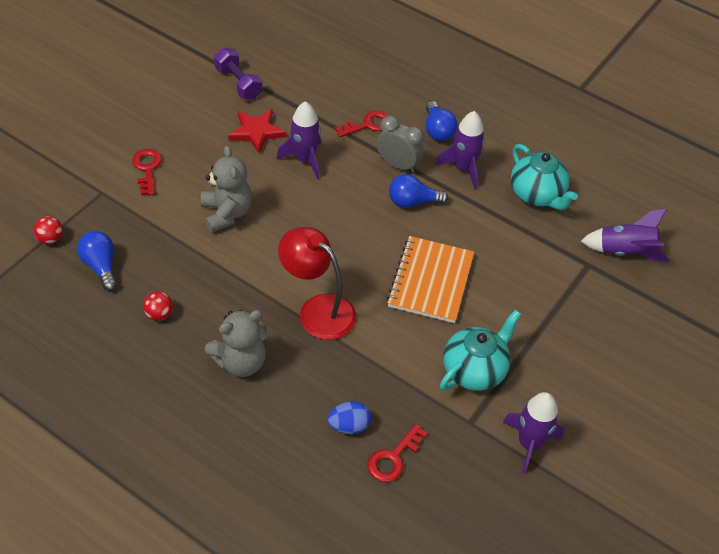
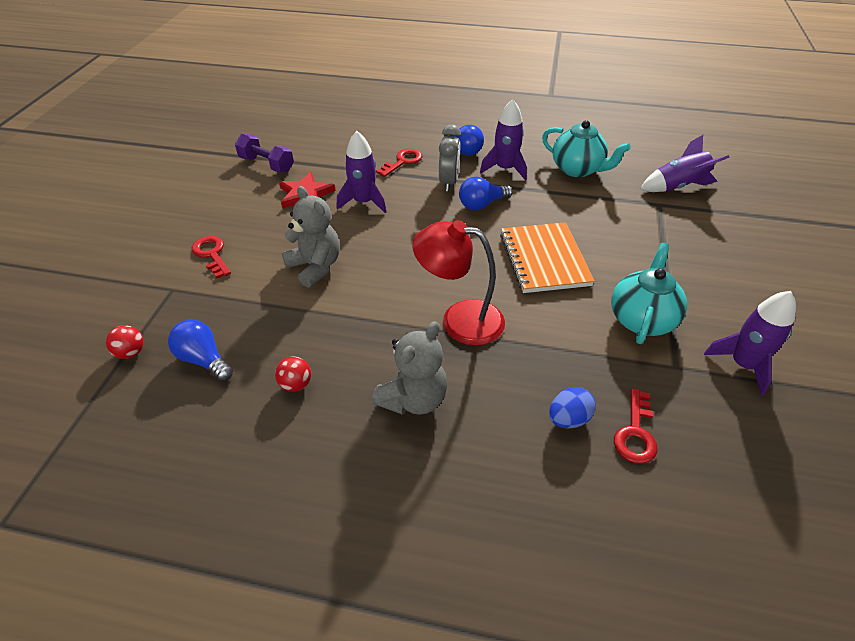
camera: 20 degrees left, 5 degrees down
grey clock [377,116,424,173] -> grey clock turned 90 degrees clockwise [439,124,461,191]

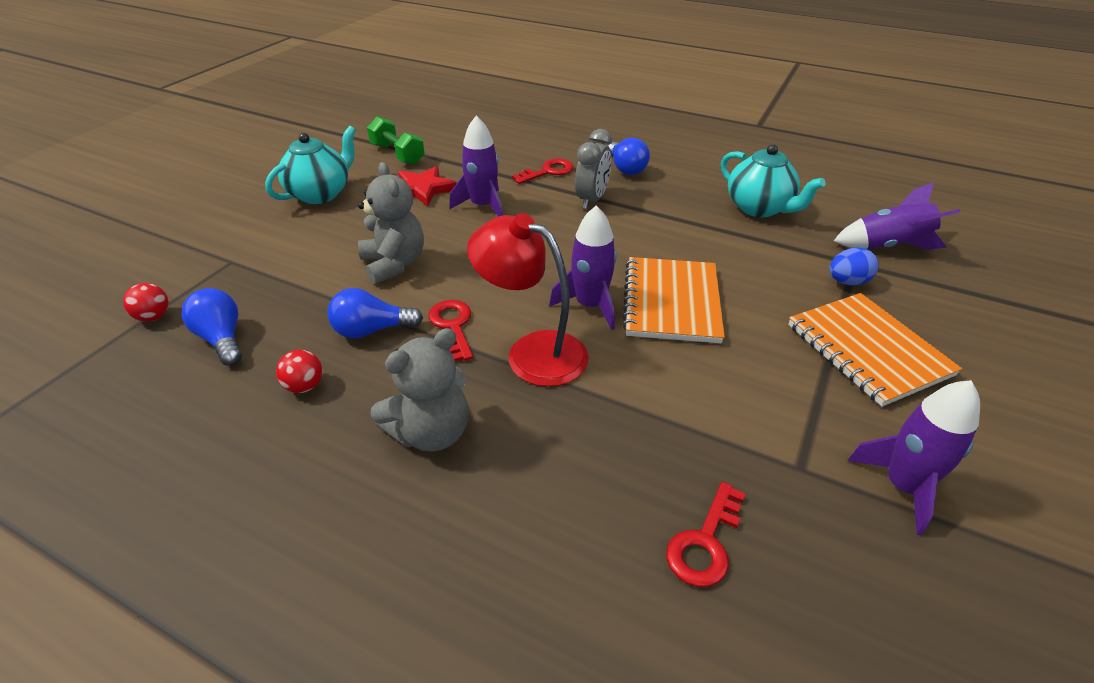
camera: 15 degrees right, 5 degrees down
red key [192,236,231,278] -> red key moved to [428,300,473,362]
purple dumbbell [235,134,294,172] -> green dumbbell [367,117,425,165]
blue light bulb [459,176,513,210] -> blue light bulb moved to [327,288,423,338]
purple rocket [480,99,527,180] -> purple rocket moved to [549,205,617,330]
blue egg [549,387,596,429] -> blue egg moved to [829,247,879,285]
turquoise teapot [611,243,687,344] -> turquoise teapot moved to [265,126,356,204]
none -> orange notebook [788,293,962,407]

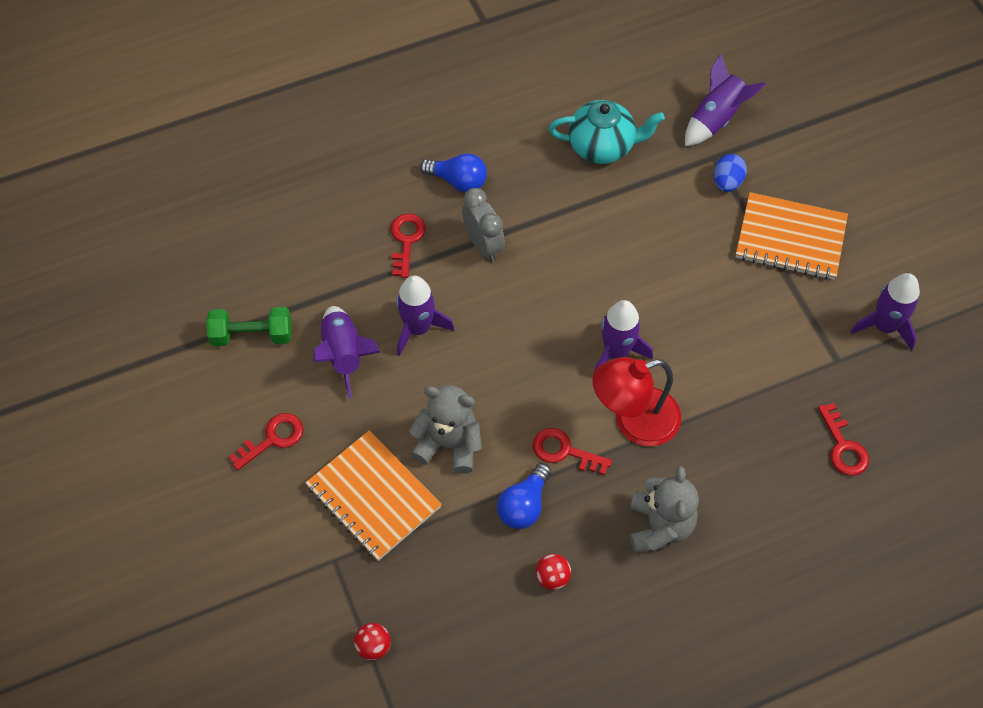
camera: 50 degrees left, 20 degrees up
blue light bulb [181,288,242,366] -> none
turquoise teapot [265,126,356,204] -> red key [229,413,303,470]
red star [398,166,457,207] -> purple rocket [313,306,381,398]
orange notebook [622,257,725,343] -> orange notebook moved to [305,430,442,561]

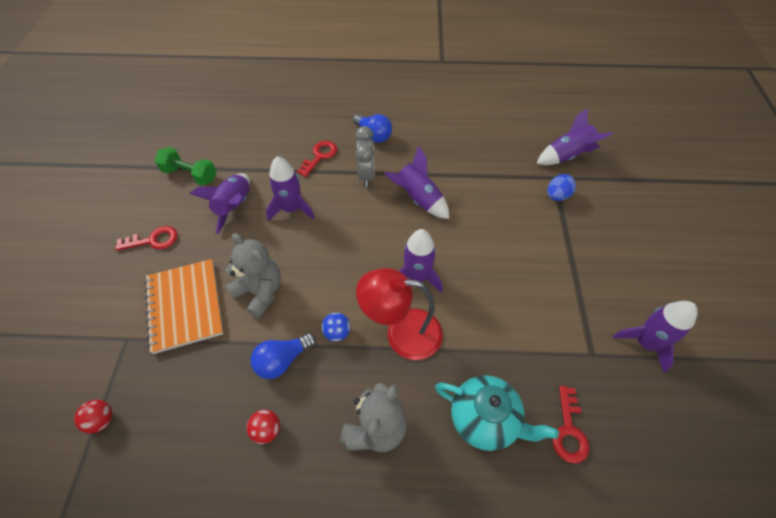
camera: 25 degrees right, 5 degrees down
red key [533,428,612,475] -> blue ball [322,313,350,342]
turquoise teapot [549,100,665,164] -> turquoise teapot moved to [435,375,559,451]
orange notebook [736,192,848,280] -> none
none -> purple rocket [384,146,449,219]

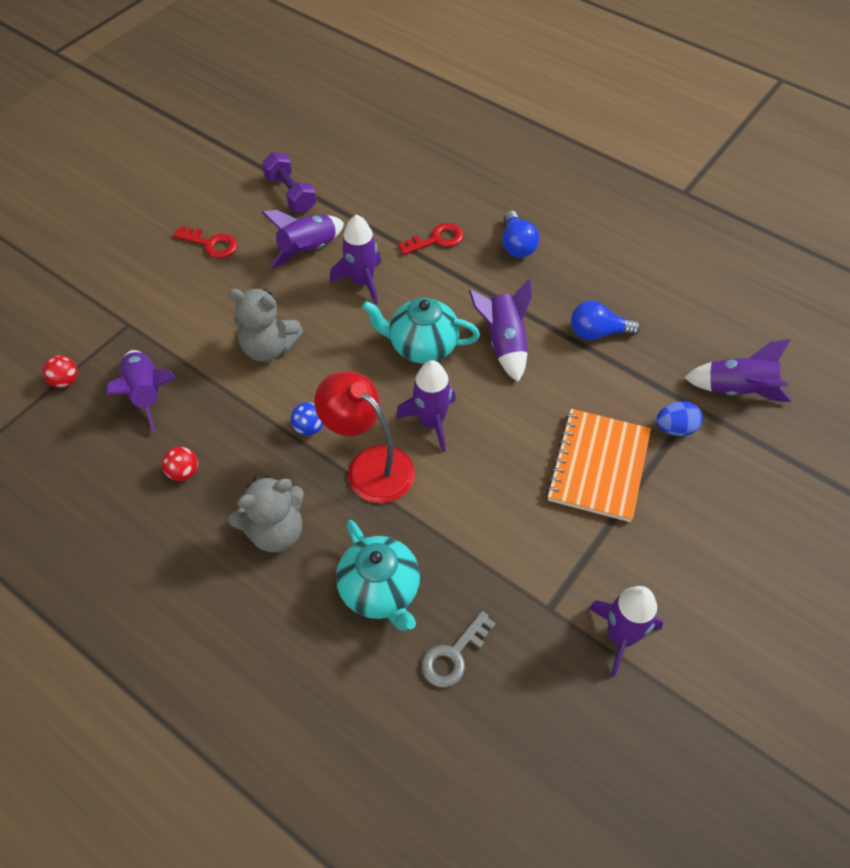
camera: 35 degrees right, 0 degrees up
orange notebook [145,259,223,354] -> orange notebook moved to [546,409,651,522]
green dumbbell [155,147,217,186] -> purple dumbbell [262,152,317,212]
grey teddy bear [225,233,281,318] -> grey teddy bear turned 120 degrees clockwise [229,288,303,362]
blue light bulb [251,333,316,379] -> blue light bulb moved to [571,301,640,340]
grey clock [355,126,375,187] -> none
red key [552,386,590,464] -> grey key [421,611,496,688]
none -> purple rocket [107,350,176,433]
none -> turquoise teapot [362,298,480,364]

